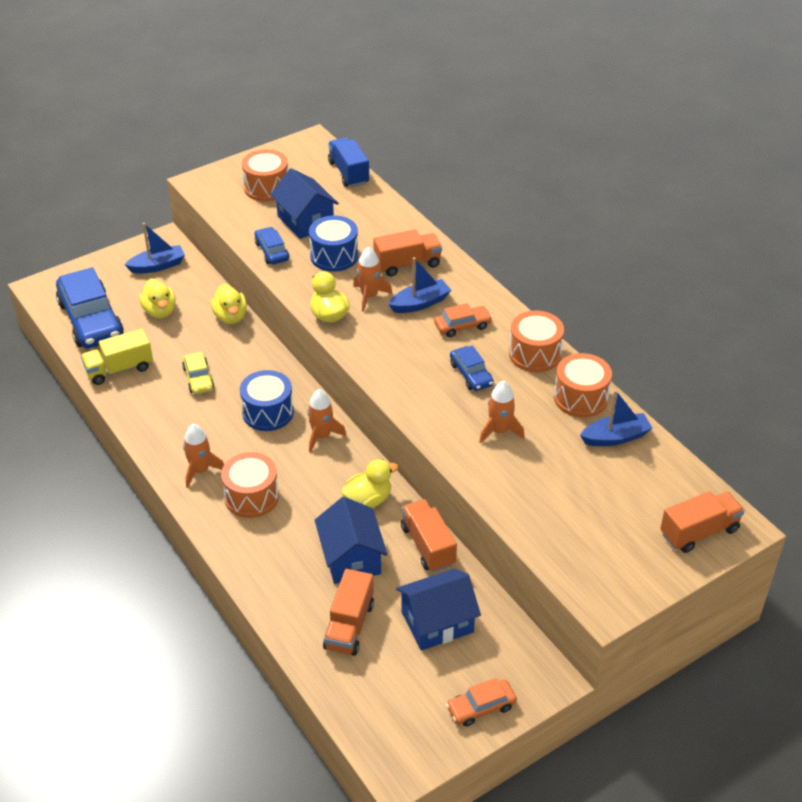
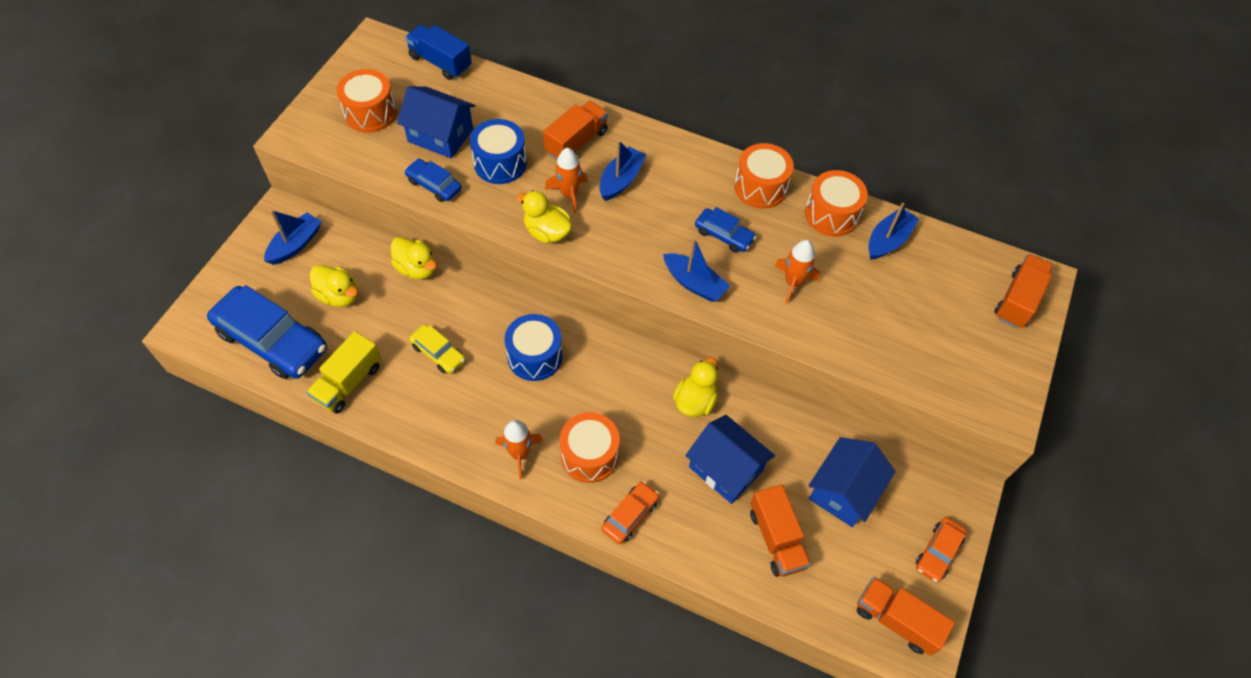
camera: 35 degrees left, 15 degrees up
orange rocket [307,389,346,452] -> none
orange truck [401,499,457,572] -> orange truck moved to [857,577,955,656]
orange car [434,303,492,337] -> orange car moved to [601,481,659,544]
none -> blue boat [663,237,730,302]

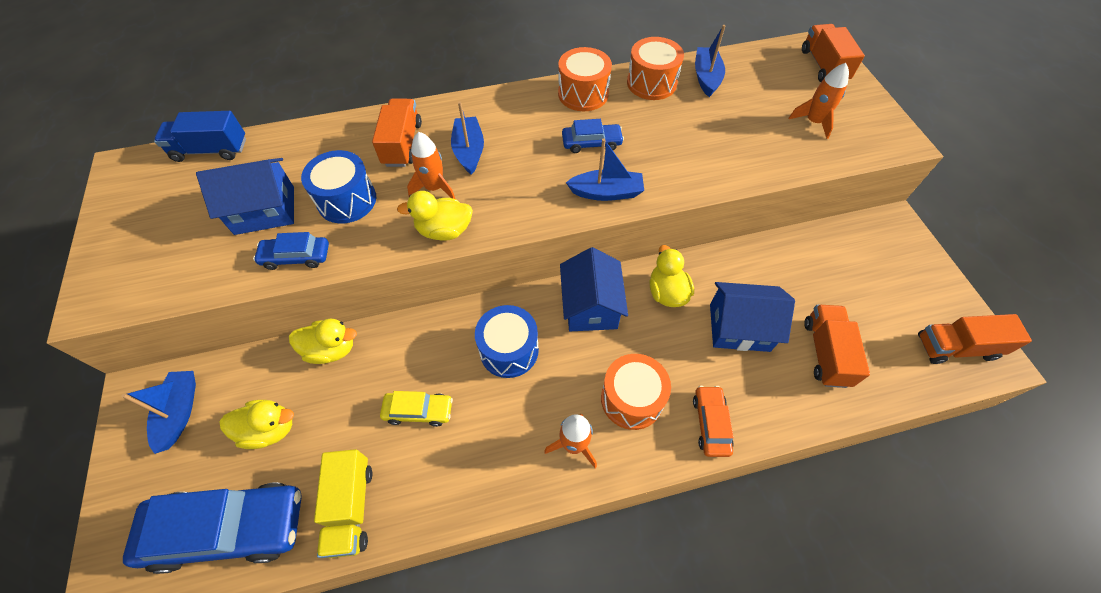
camera: 35 degrees left, 0 degrees up
orange drum [337,69,396,133] -> none
orange truck [750,485,811,577] -> orange truck turned 120 degrees counterclockwise [804,305,870,388]
orange rocket [774,240,820,304] -> orange rocket moved to [788,63,849,139]
blue house [809,437,896,527] -> blue house moved to [560,247,628,331]
orange car [916,517,967,583] -> none

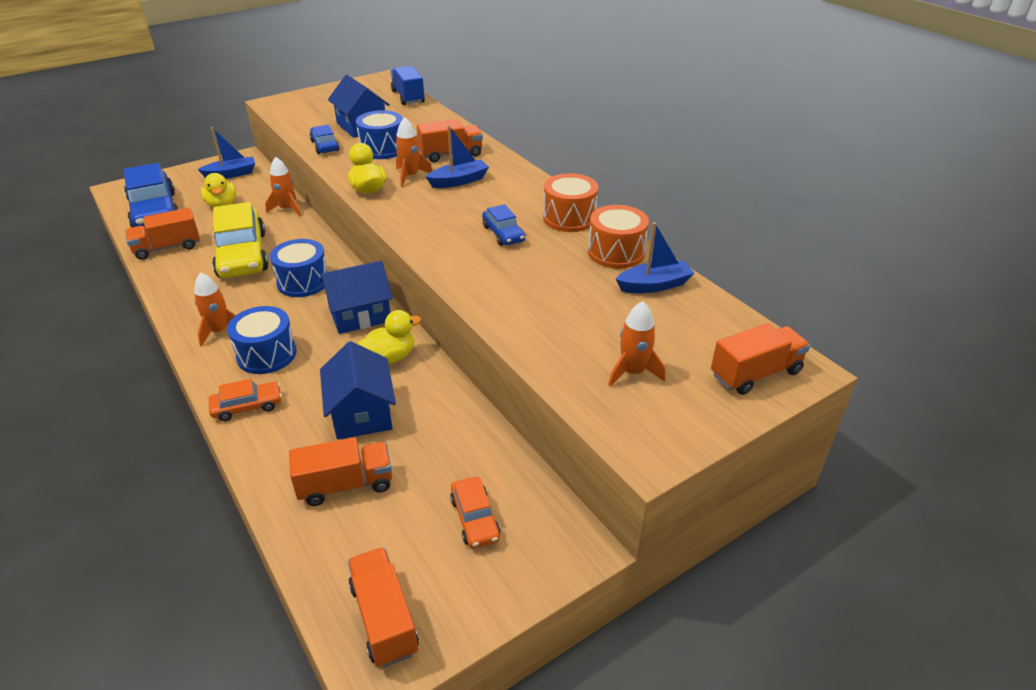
camera: 70 degrees right, 20 degrees down
yellow duck [289,319,357,364] -> orange rocket [265,157,301,216]
yellow truck [314,449,372,558] -> orange truck [125,208,200,260]
yellow car [380,391,453,427] -> yellow car [212,202,269,278], size x2.02
blue boat [566,139,644,201] -> none
orange drum [601,354,671,430] -> blue drum [227,306,297,374]
none -> orange car [450,477,500,548]

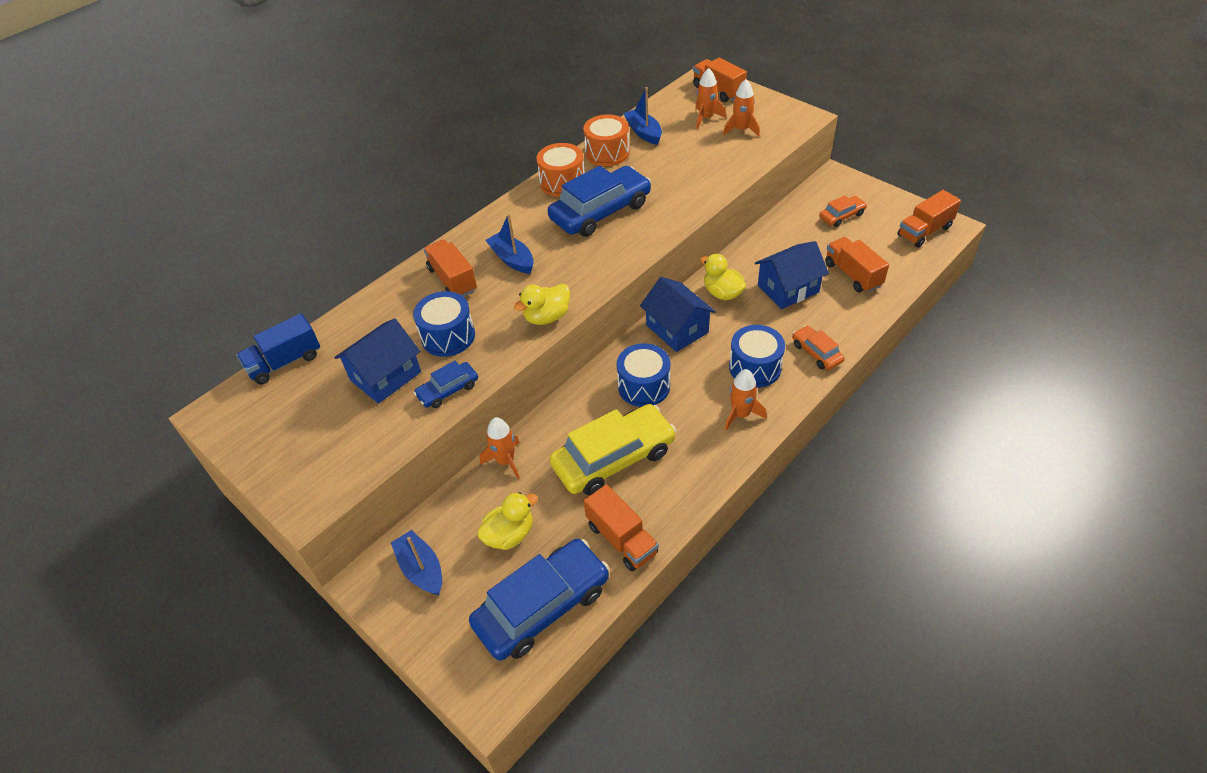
camera: 100 degrees left, 10 degrees up
orange rocket [395,117,432,187] -> orange rocket moved to [695,68,726,129]
blue car [482,204,525,246] -> blue car [548,166,651,237], size x2.02

